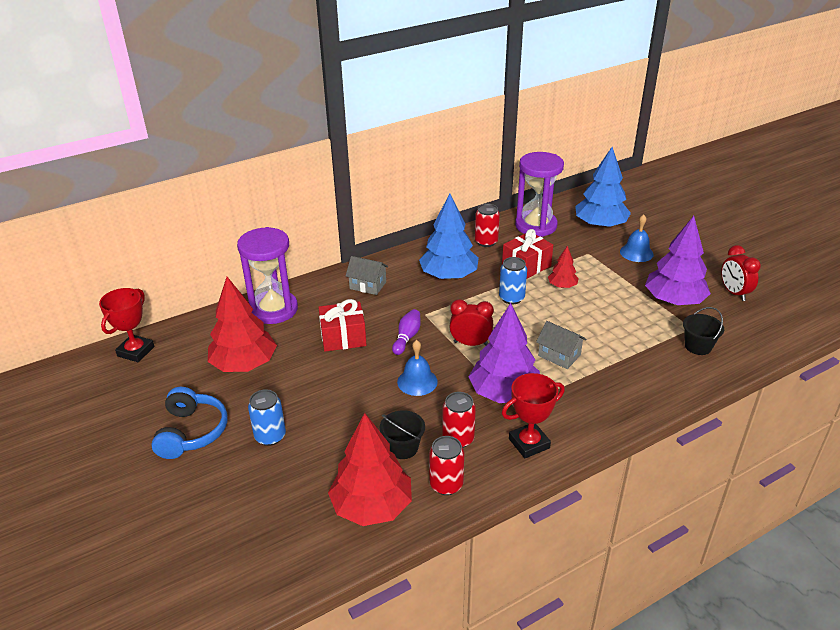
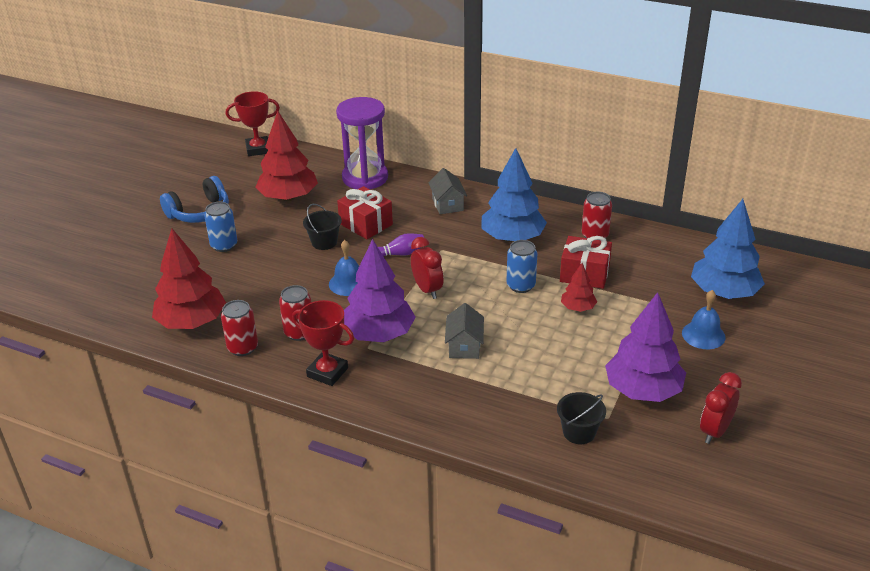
camera: 55 degrees right, 0 degrees up
black bucket [380,410,425,459] -> black bucket moved to [303,204,342,250]
purple hourglass [515,152,564,237] -> none

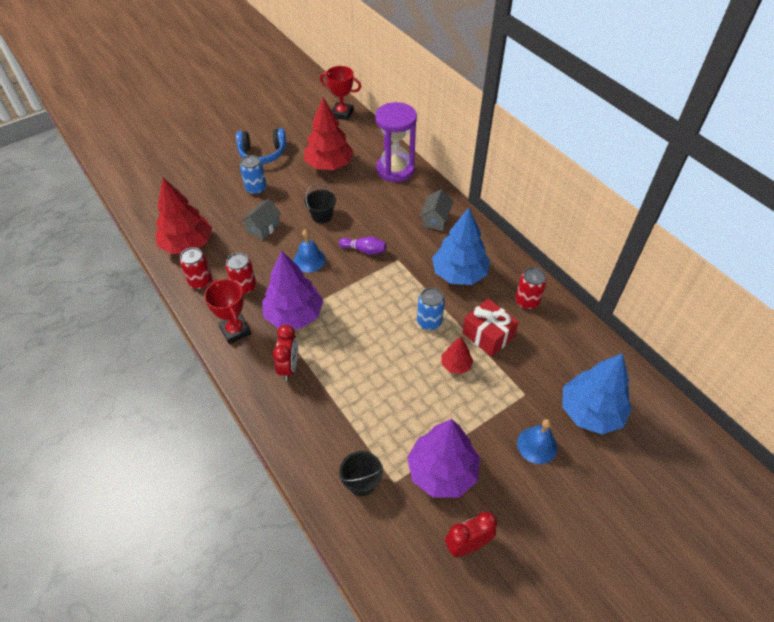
camera: 30 degrees right, 15 degrees up
red gift [337,186,393,239] -> none
red clock [411,237,444,299] -> red clock moved to [273,325,298,381]
grey house [445,303,484,359] -> grey house moved to [241,199,281,240]

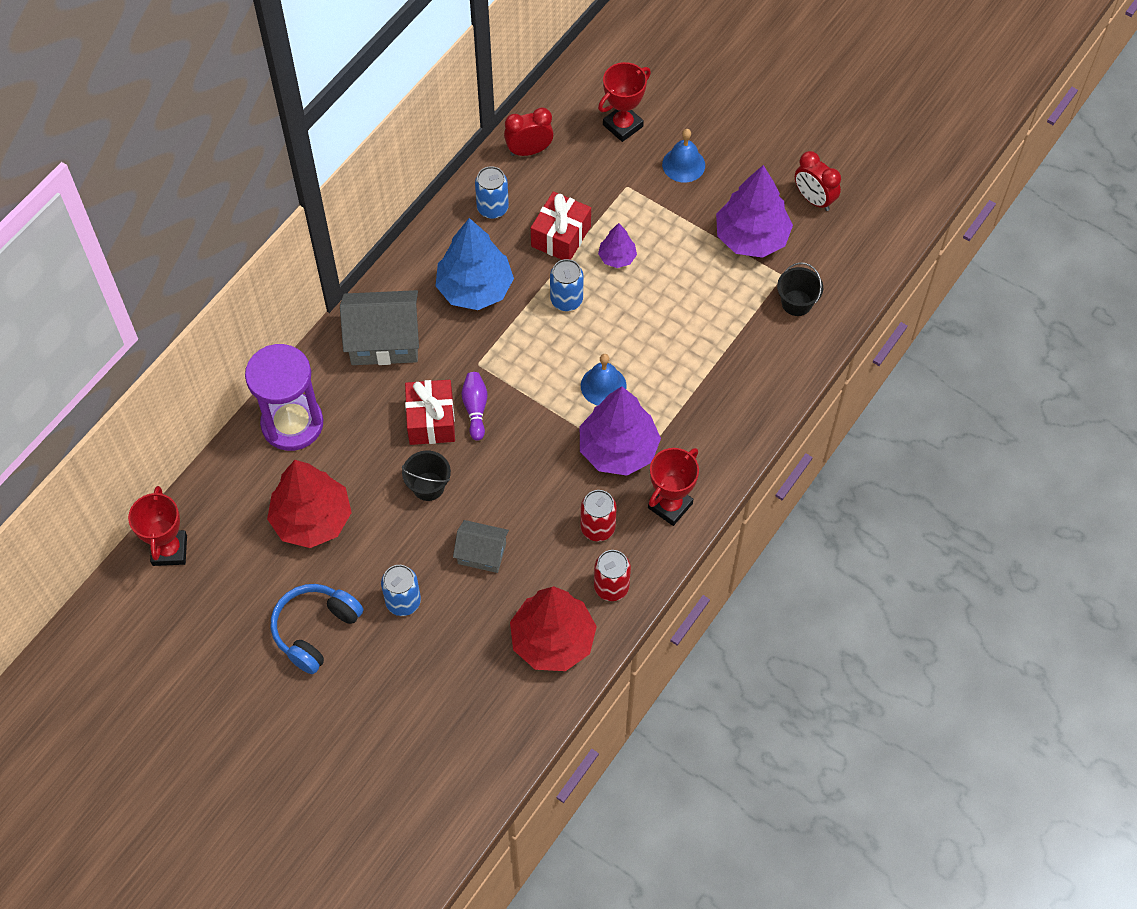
camera: 110 degrees left, 10 degrees up
blue headphones [236,128,286,164] -> blue headphones turned 120 degrees counterclockwise [271,584,363,674]
red clock [273,325,298,381] -> red clock moved to [504,108,554,156]
blue bell [293,229,326,272] -> blue bell moved to [581,354,627,406]
grey house [420,189,454,231] -> grey house [340,290,419,365], size x1.69
red tree [441,337,473,374] -> purple tree [598,223,637,268]
red can [515,267,547,310] -> blue can [475,166,509,219]
blue tree [562,353,632,434] -> red trophy [598,62,651,142]
none -> red gift [405,380,455,445]

